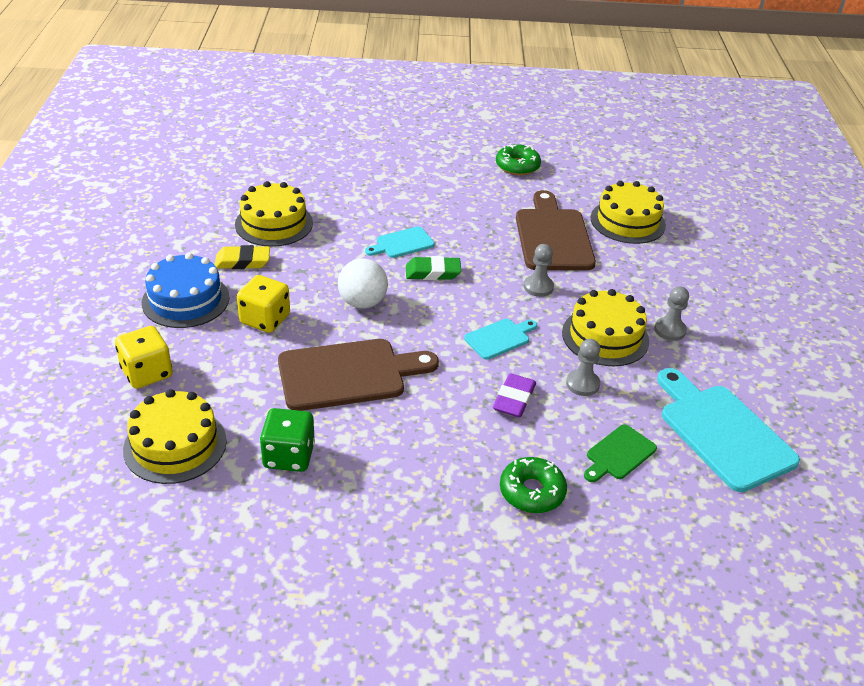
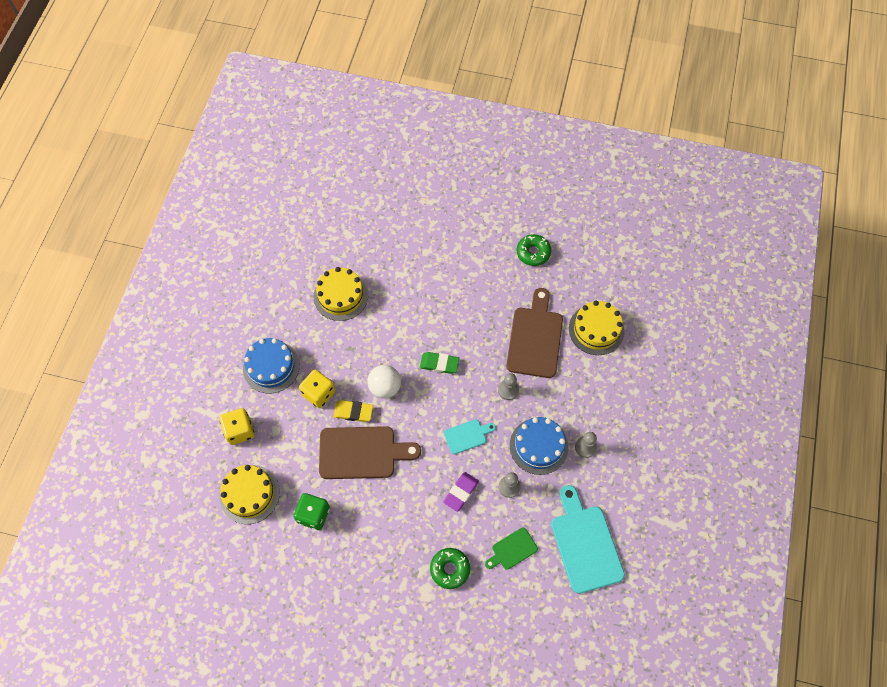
camera: 15 degrees right, 25 degrees up
yellow eraser [215,245,270,269] -> yellow eraser moved to [333,400,373,422]
turquoise cutting board [365,227,435,258] -> none
yellow cake [562,289,649,366] -> blue cake [510,417,568,475]

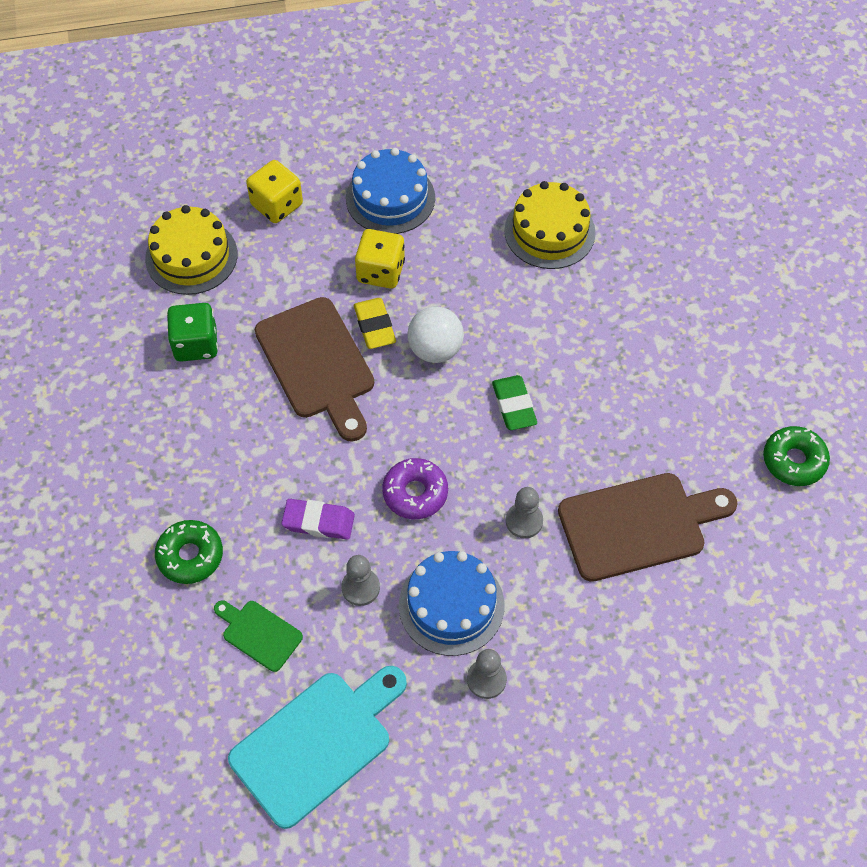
camera: 65 degrees right, 5 degrees down
turquoise cutting board [444,419,496,454] -> purple donut [382,458,448,519]
yellow cake [569,301,624,355] -> none

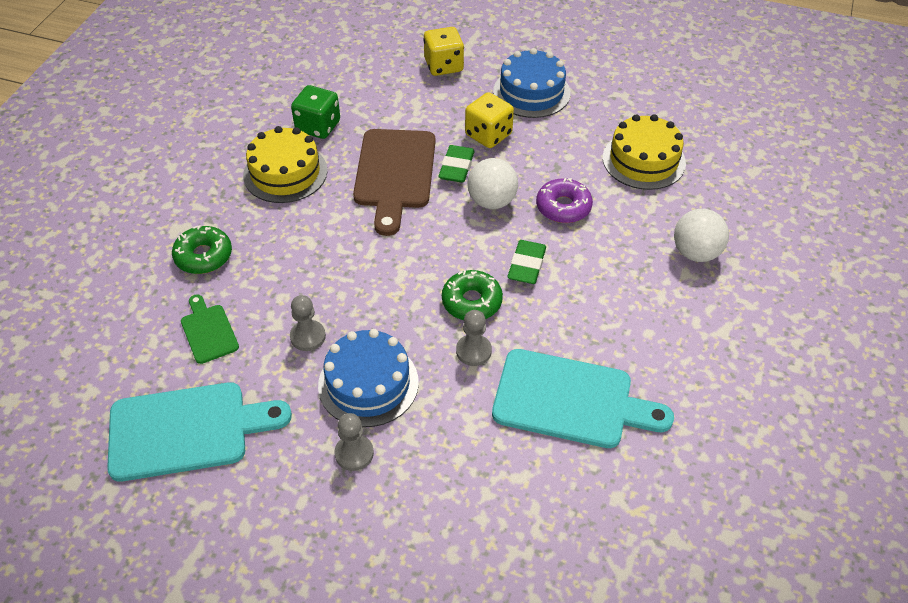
camera: 30 degrees right, 10 degrees down
yellow cake [145,205,238,295] -> yellow cake moved to [243,126,327,203]
purple eraser [282,499,355,540] -> none
yellow eraser [354,298,396,349] -> green eraser [438,145,475,183]
purple donut [382,458,448,519] -> purple donut moved to [536,178,593,223]
brown cutting board [558,473,738,582] -> turquoise cutting board [492,349,674,448]
green donut [763,426,830,486] -> green donut moved to [442,270,503,320]
none -> white ball [674,209,729,262]

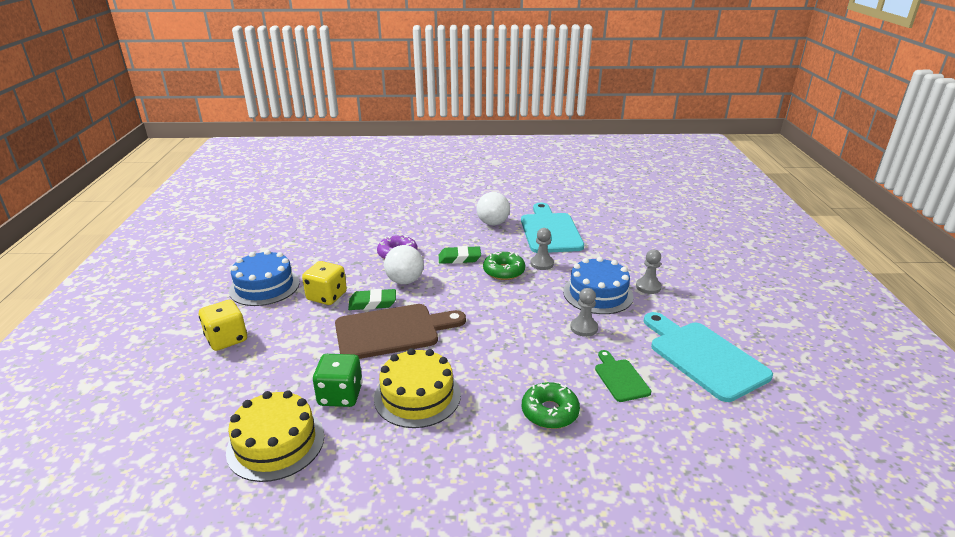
camera: 110 degrees left, 20 degrees down
green cutting board [181,294,239,364] -> green cutting board turned 120 degrees clockwise [595,350,651,402]
yellow cake [603,114,686,190] -> yellow cake moved to [226,390,324,482]
white ball [674,209,729,262] -> white ball moved to [476,192,510,225]

